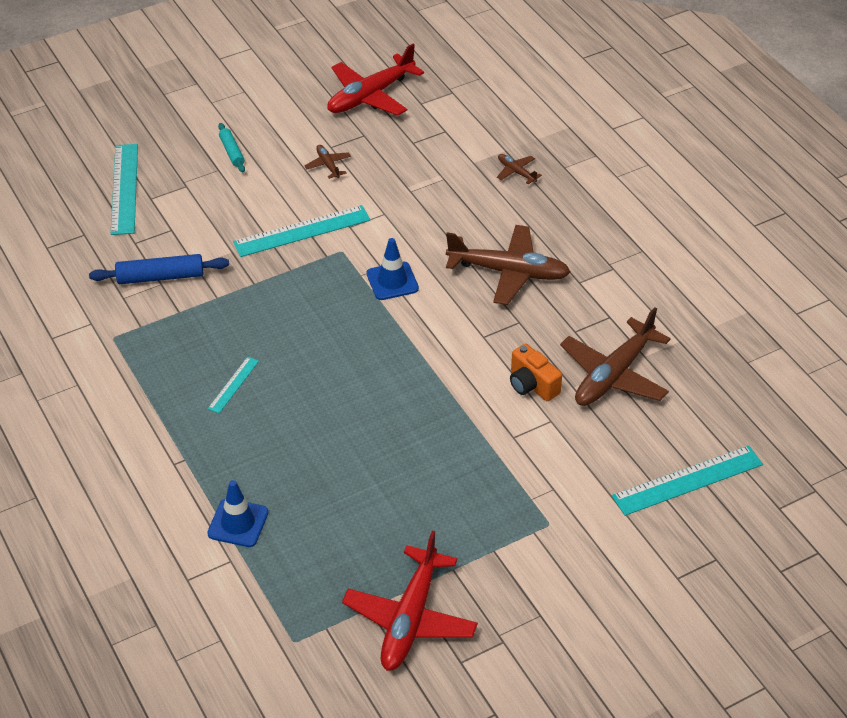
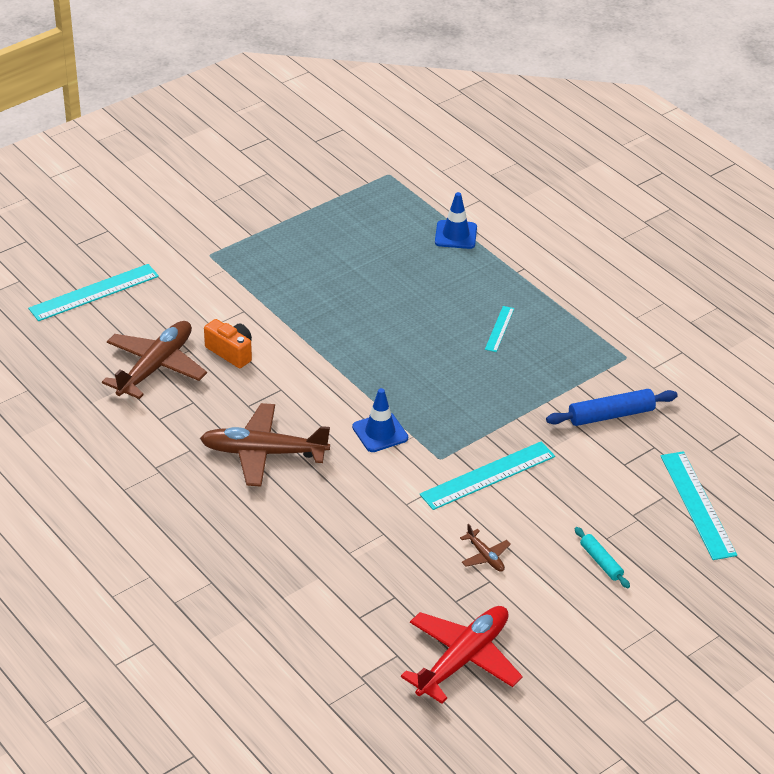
camera: 170 degrees right, 5 degrees down
red plane [342,531,478,671] -> none
brown plane [497,154,542,184] -> none

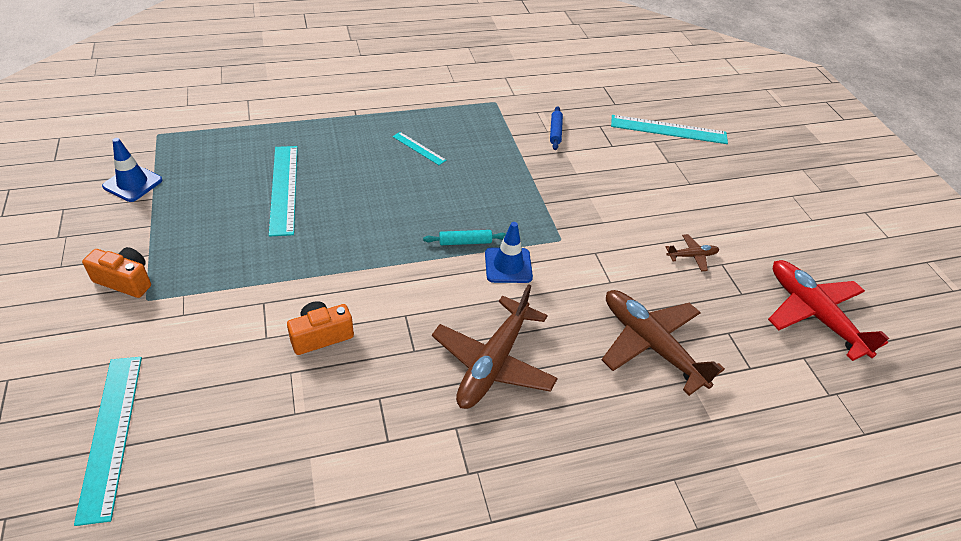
camera: 70 degrees left, 5 degrees up
brown plane [102,321,207,399] -> brown plane moved to [602,290,725,396]
turquoise ruler [420,442,555,510] -> turquoise ruler moved to [269,146,298,237]
blue traffic cone [435,192,477,249] -> blue traffic cone moved to [102,138,162,202]
blue rolling pin [546,389,678,426] -> blue rolling pin [550,106,563,150], size x0.61
turquoise rolling pin [575,527,630,588] -> turquoise rolling pin moved to [423,230,506,245]
none -> orange camera [82,247,151,298]

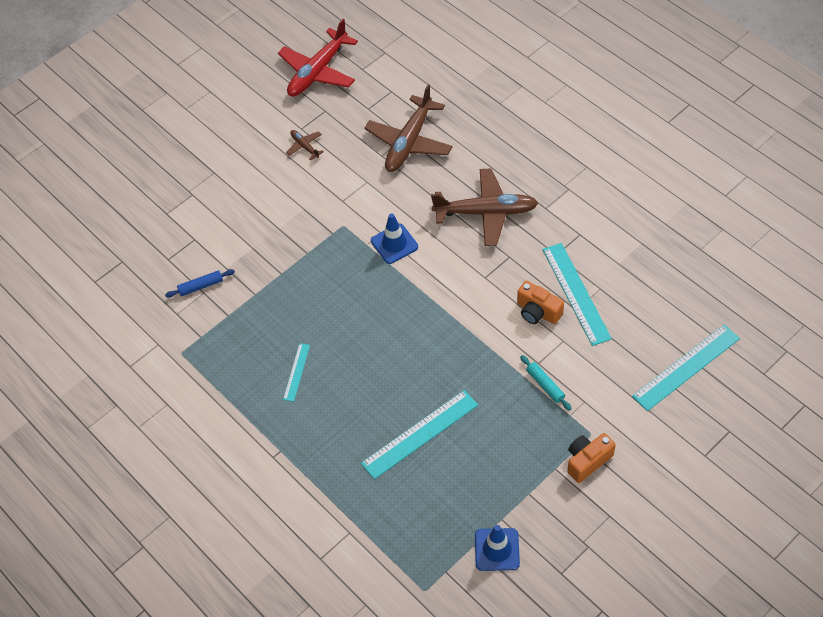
camera: 110 degrees left, 10 degrees up
orange camera [82,247,151,298] -> orange camera turned 60 degrees clockwise [567,433,616,483]
turquoise rolling pin [423,230,506,245] -> turquoise rolling pin moved to [520,355,572,411]
turquoise ruler [611,115,728,144] -> turquoise ruler moved to [543,243,612,346]

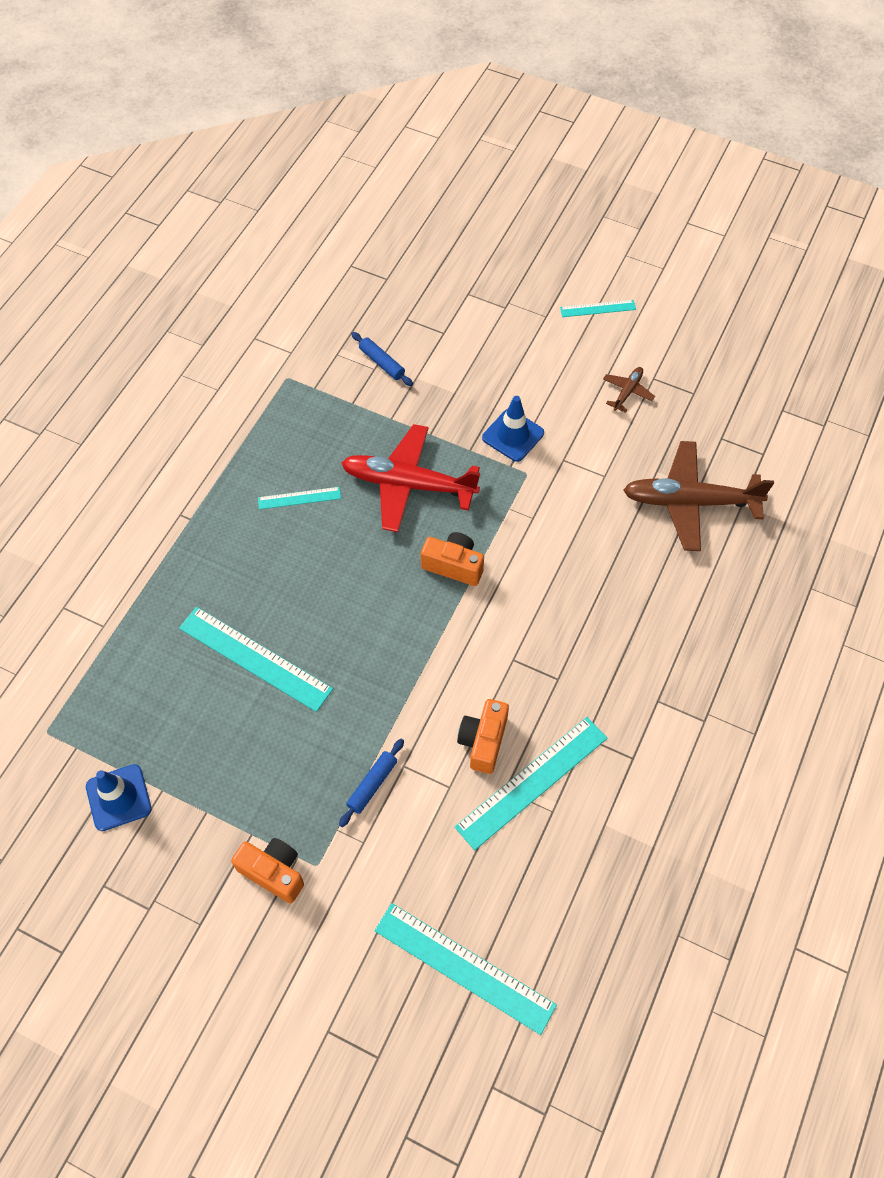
camera: 65 degrees right, 5 degrees up
red plane [278,19,358,97] -> red plane moved to [342,424,480,532]
blue traffic cone [371,213,418,264] -> blue traffic cone moved to [482,396,544,462]
brown plane [431,168,538,246] -> none
turquoise rolling pin [520,355,572,411] -> blue rolling pin [339,739,404,827]
none -> orange camera [421,532,484,586]
none -> turquoise ruler [560,300,636,317]

